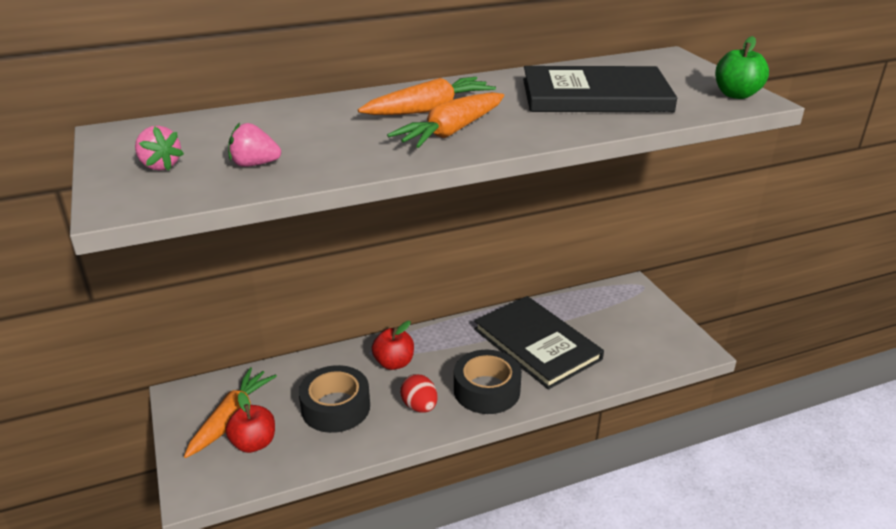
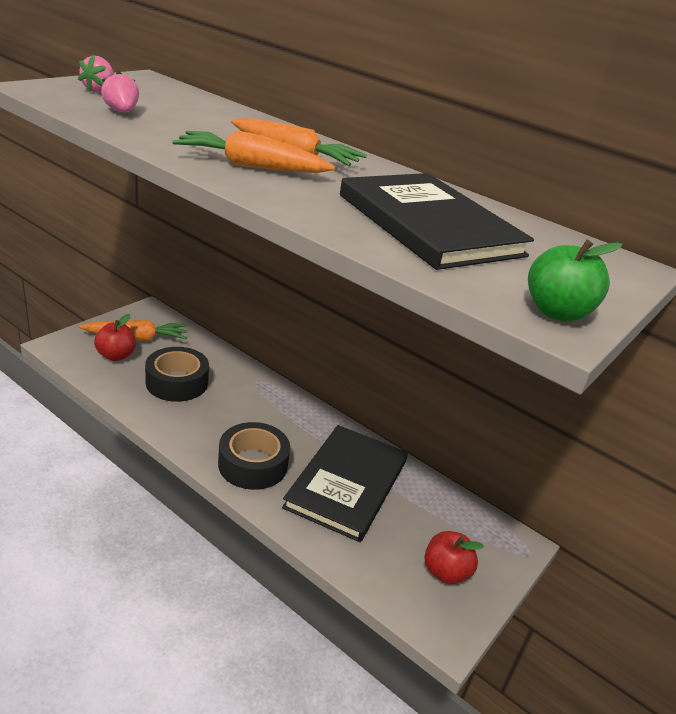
camera: 55 degrees right, 0 degrees up
red apple [372,321,414,370] -> red apple moved to [424,531,484,584]
red egg [400,374,438,413] -> none

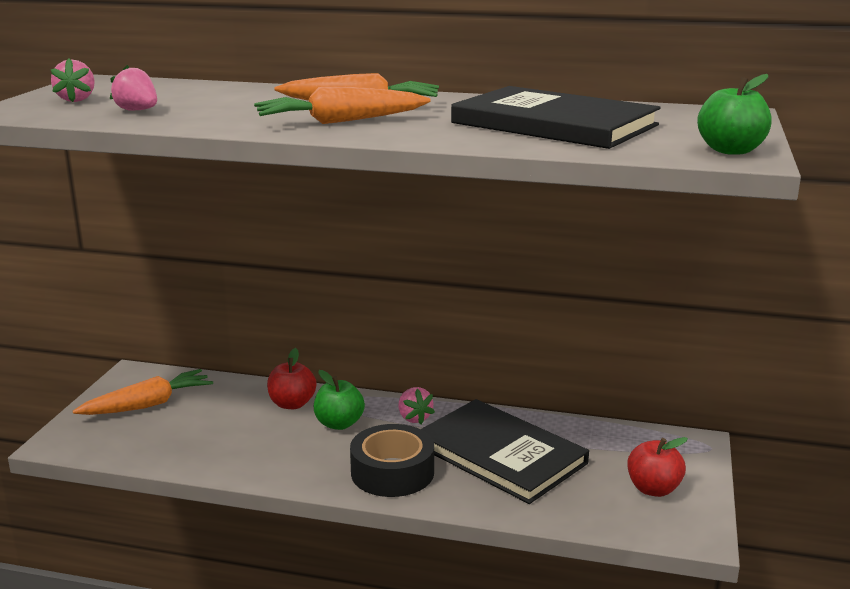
camera: 20 degrees left, 10 degrees down
red apple [94,314,136,361] -> red apple moved to [267,348,316,409]
black tape [145,347,209,402] -> none
black book [282,425,408,542] -> black book turned 45 degrees counterclockwise [421,399,589,504]
none -> green apple [314,370,365,430]
none -> pink strawberry [399,387,435,424]

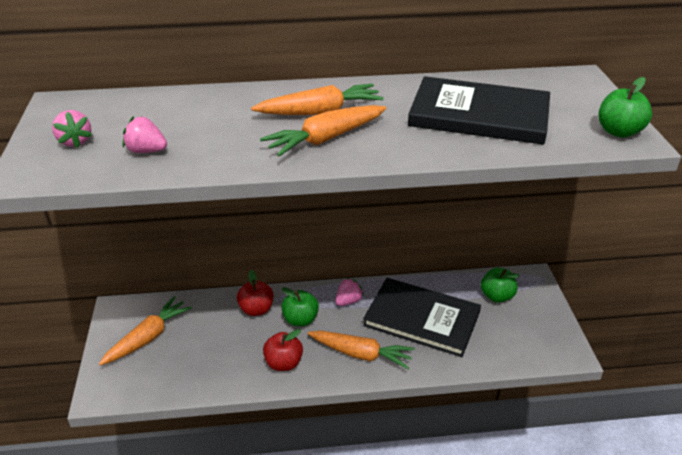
camera: 20 degrees left, 15 degrees up
black tape [350,424,434,497] -> orange carrot [308,331,415,369]
pink strawberry [399,387,435,424] -> pink strawberry turned 90 degrees counterclockwise [335,278,364,306]
red apple [627,437,688,497] -> red apple moved to [263,329,303,371]
none -> green apple [481,268,519,303]

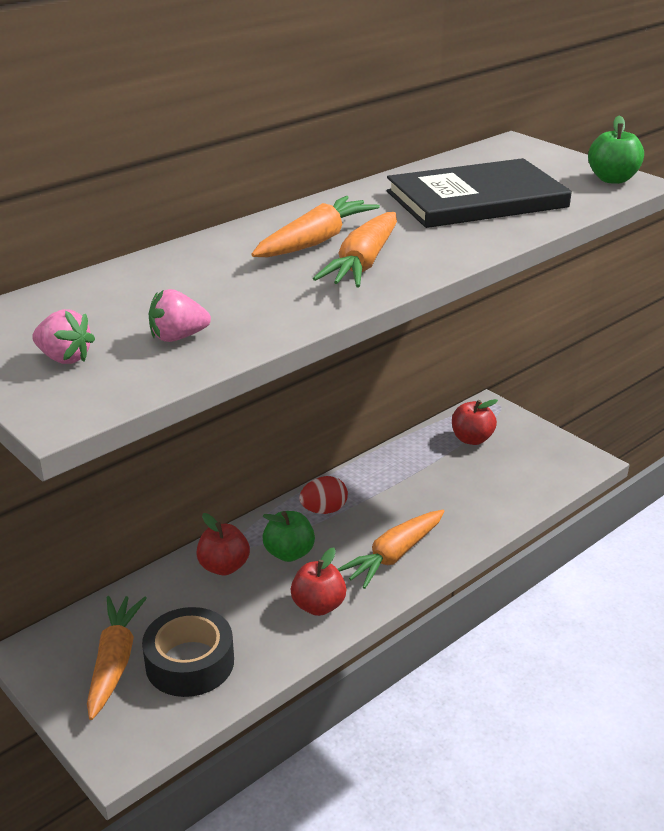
camera: 35 degrees left, 5 degrees down
orange carrot [308,331,415,369] -> orange carrot turned 150 degrees clockwise [338,510,445,589]
pink strawberry [335,278,364,306] -> red egg [299,476,348,514]
black book [363,278,481,357] -> none
green apple [481,268,519,303] -> red apple [452,399,498,445]
none -> black tape [142,607,234,697]

